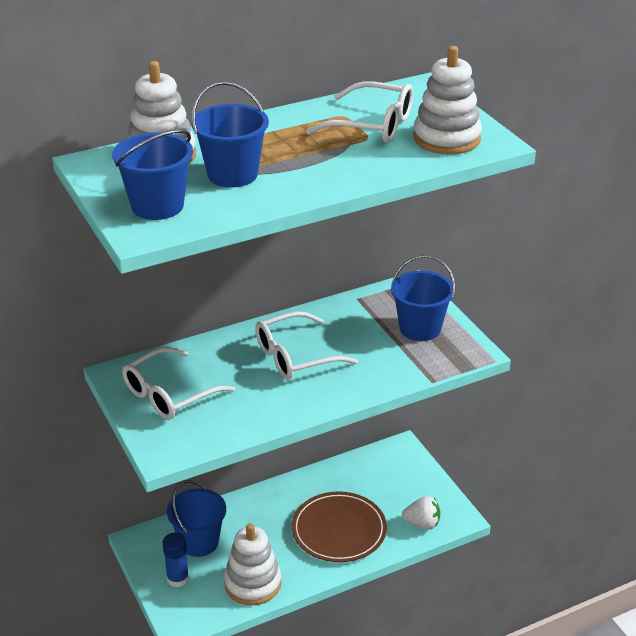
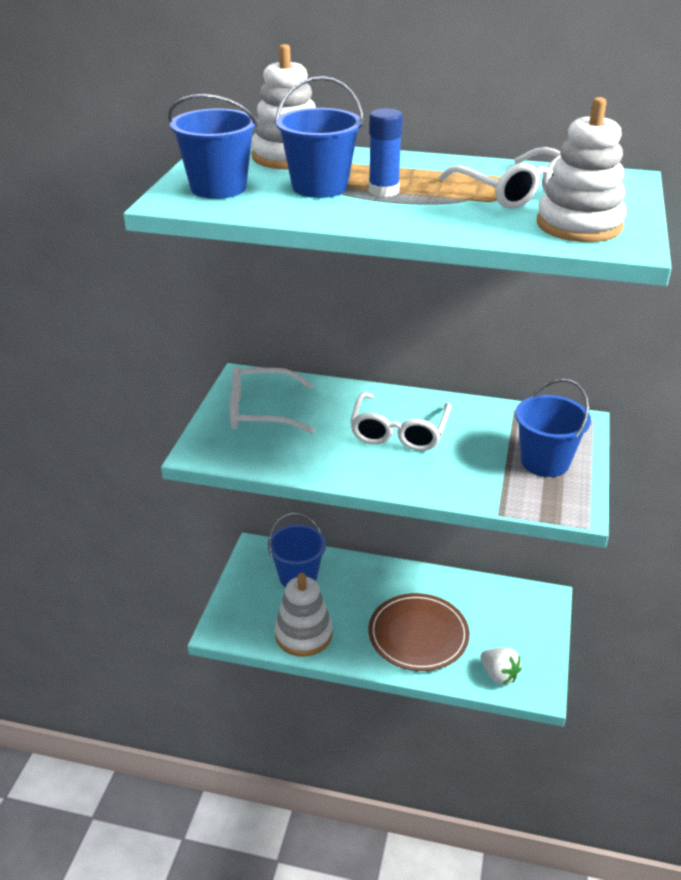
camera: 40 degrees right, 0 degrees up
blue glue stick [163,532,189,587] -> blue glue stick moved to [369,108,403,197]
white glasses [255,311,358,380] -> white glasses turned 90 degrees counterclockwise [350,392,451,451]

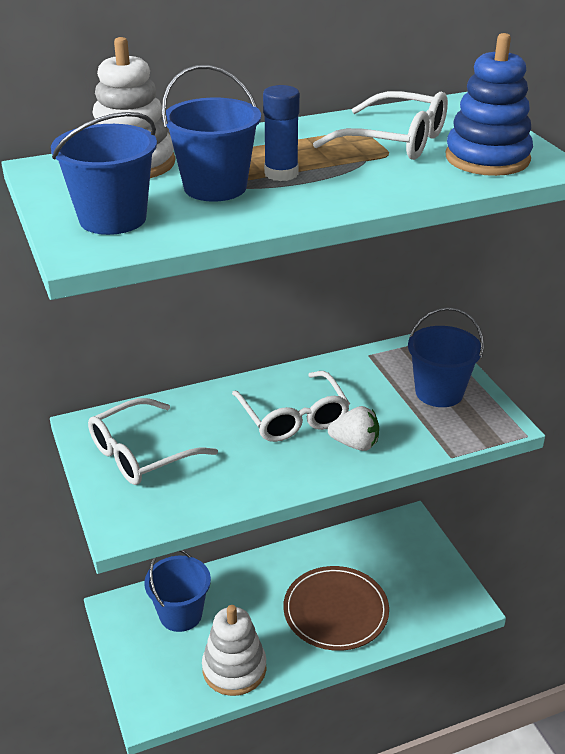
camera: 35 degrees left, 0 degrees up
white strawberry [480,648,522,685] -> white strawberry moved to [328,406,379,451]
white stacking toy [537,97,626,242] -> blue stacking toy [446,33,533,176]

